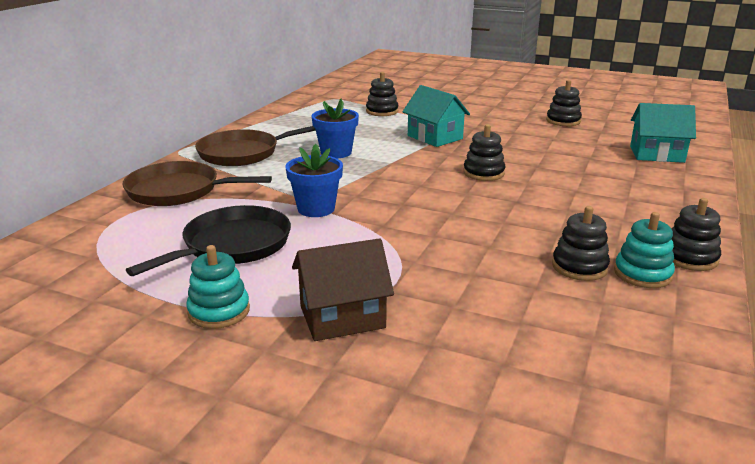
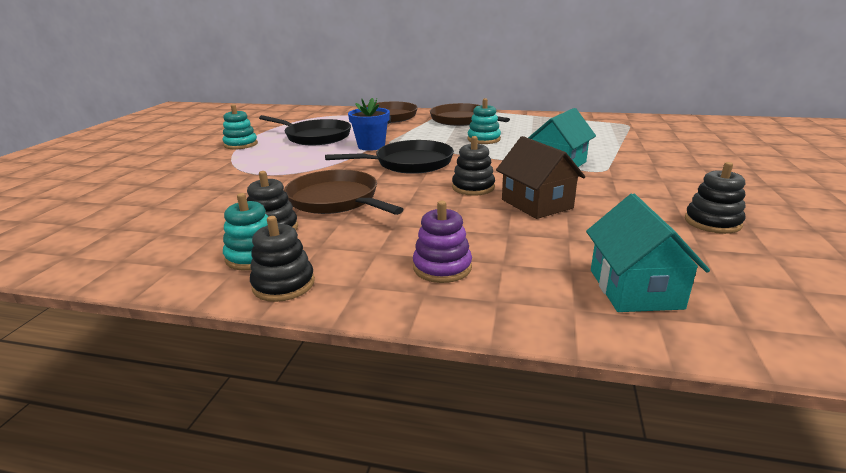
camera: 80 degrees right, 0 degrees up
brown house [292,238,394,341] -> brown house moved to [496,136,585,219]
blue flower pot [312,98,359,158] -> turquoise stacking toy [467,98,501,144]
black stacking toy [366,72,399,116] -> none
none -> brown pan [284,169,403,215]
none -> black pan [325,140,454,174]
none -> purple stacking toy [413,201,472,283]

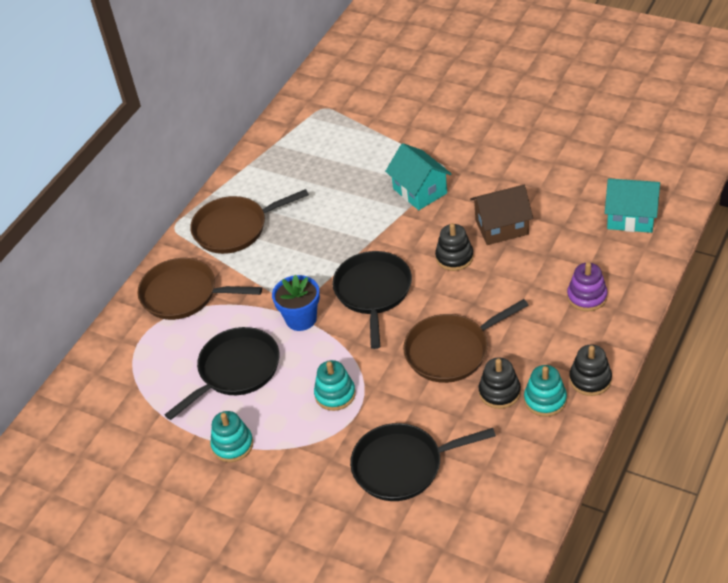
camera: 70 degrees left, 20 degrees up
turquoise stacking toy [467,98,501,144] -> turquoise stacking toy moved to [314,360,356,411]
black stacking toy [685,162,745,234] -> none
none -> black pan [350,423,496,501]

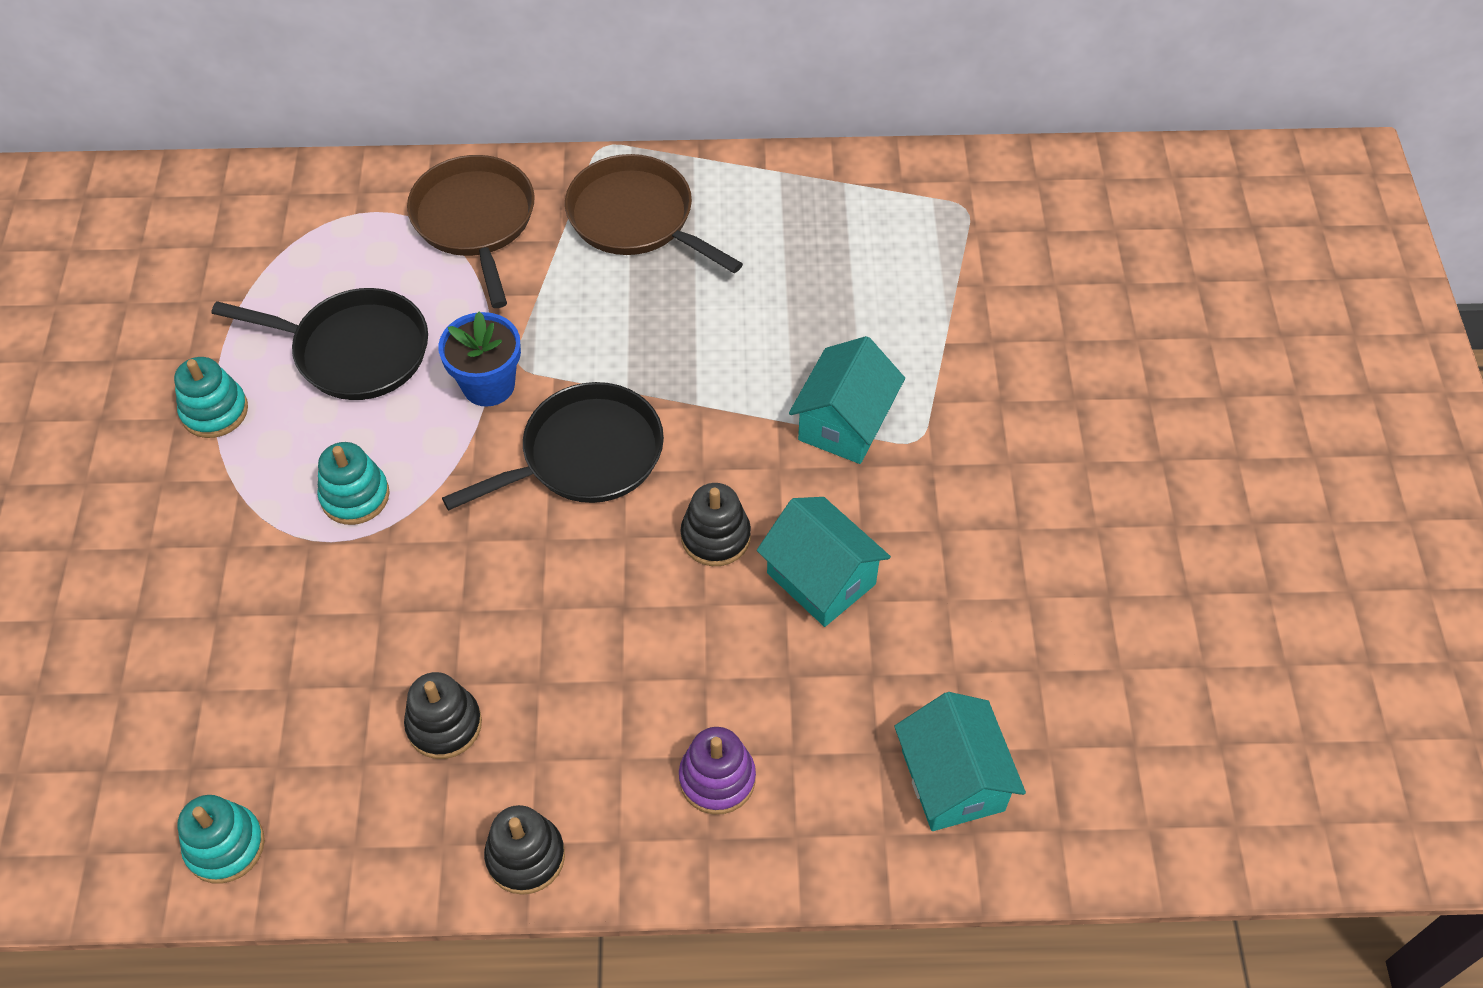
camera: 55 degrees right, 10 degrees up
black pan [350,423,496,501] -> none
brown pan [403,299,529,383] -> none
brown house [470,185,533,245] -> turquoise house [757,497,891,627]
turquoise stacking toy [524,365,567,417] -> turquoise stacking toy moved to [177,795,265,884]

